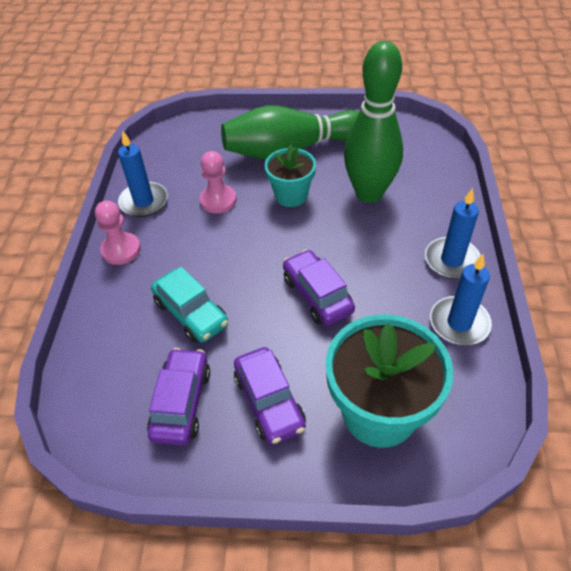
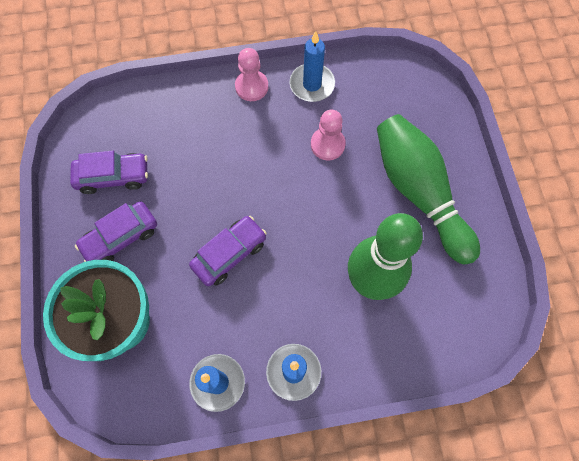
camera: 75 degrees right, 20 degrees up
turquoise car [151,267,228,343] -> none
turquoise flower pot [264,144,316,207] -> none

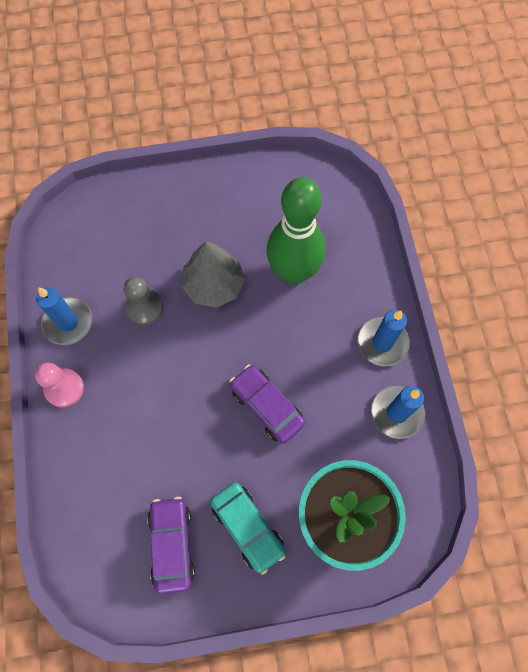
camera: 90 degrees left, 0 degrees up
purple car [75,202,157,262] -> turquoise car [210,482,286,575]
pink pawn [311,110,346,160] -> grey pawn [124,277,163,325]
green bowling pin [377,114,480,264] -> none
none -> grey tree [182,241,245,308]

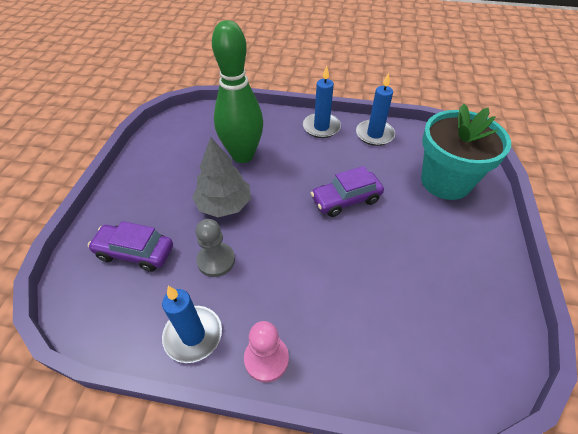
camera: 70 degrees left, 20 degrees down
purple car [147,497,195,594] -> purple car moved to [88,221,173,272]
turquoise car [210,482,286,575] -> none

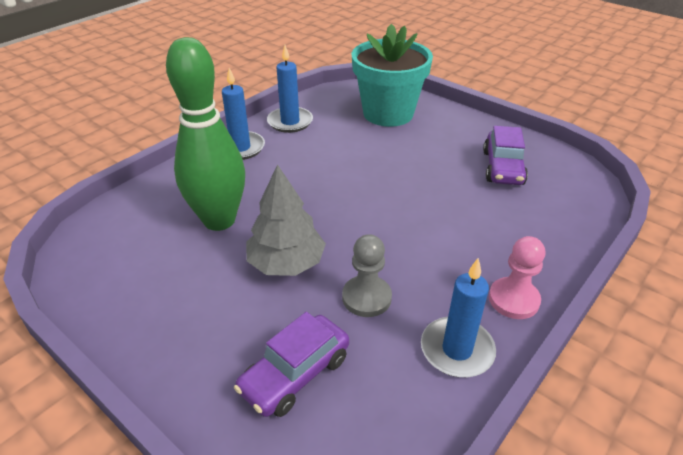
camera: 60 degrees left, 10 degrees down
purple car [311,166,384,217] -> purple car moved to [483,126,528,185]

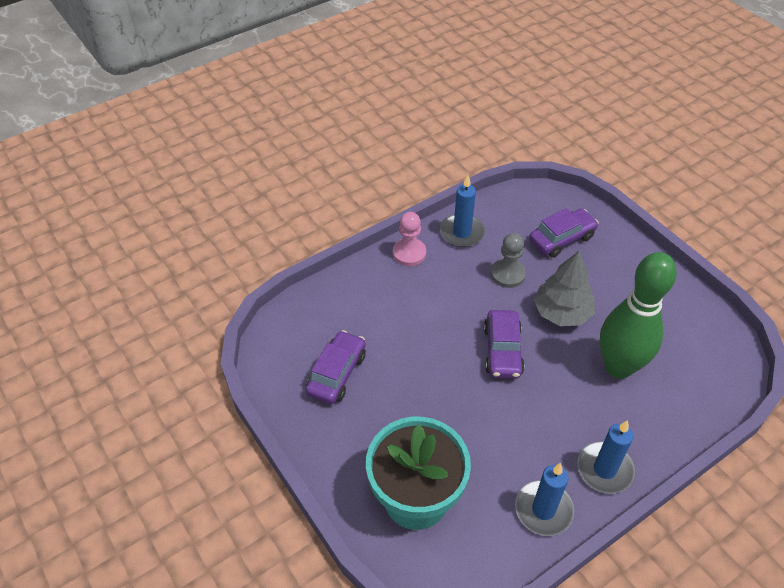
camera: 165 degrees left, 10 degrees up
none -> purple car [484,310,525,378]

